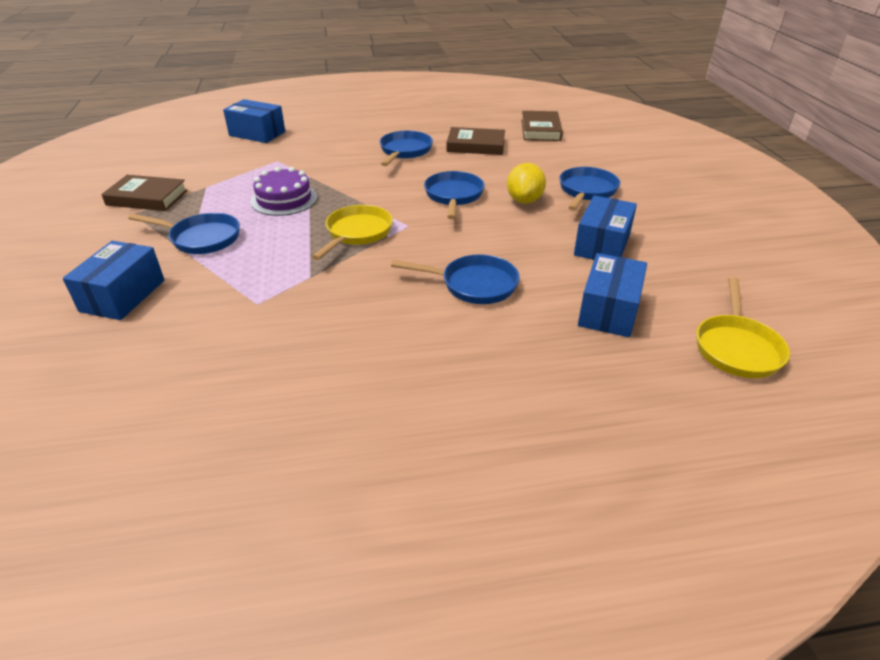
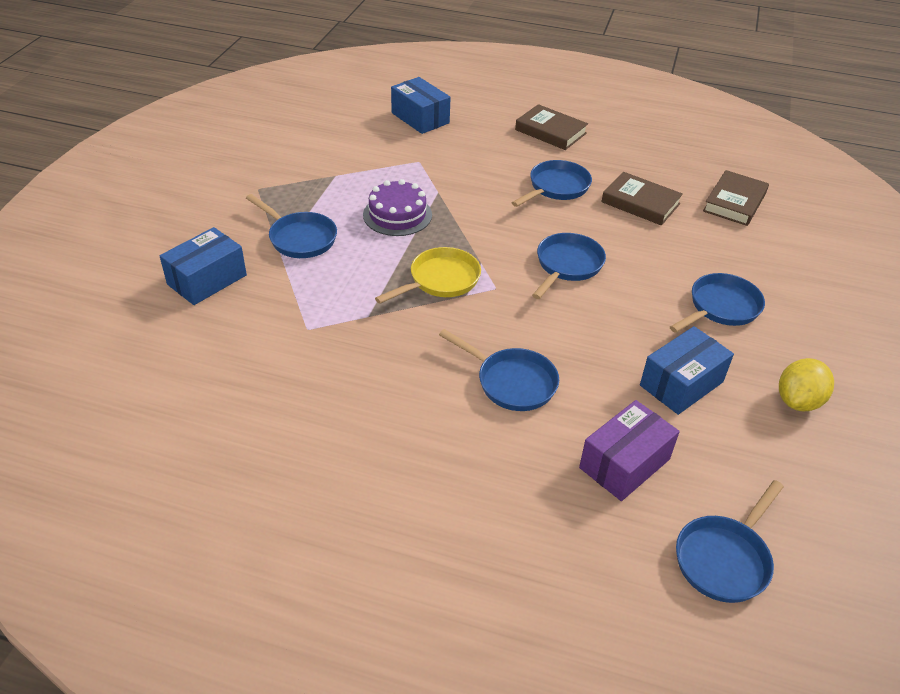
camera: 25 degrees right, 5 degrees up
brown book [101,175,188,211] -> brown book moved to [515,104,588,150]
yellow lemon [507,163,546,204] -> yellow lemon moved to [779,358,834,411]
blue box [578,253,647,337] -> purple box [579,400,680,501]
yellow pan [697,277,790,378] -> blue pan [676,480,784,603]

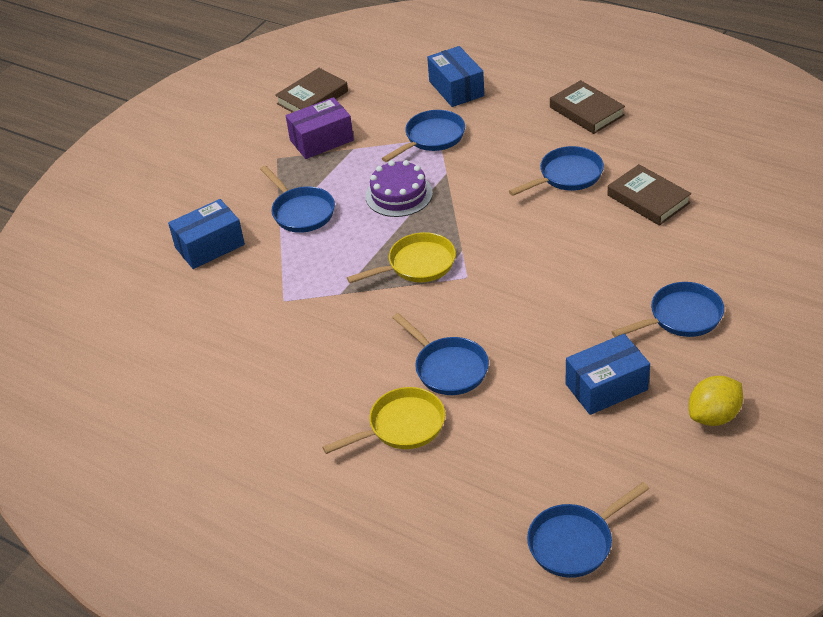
camera: 20 degrees right, 0 degrees up
blue pan [532,233,606,299] -> blue pan moved to [382,110,465,162]
purple box [579,400,680,501] -> purple box moved to [286,97,354,159]
brown book [703,170,769,226] -> brown book moved to [275,68,348,113]
none -> yellow pan [322,387,445,454]

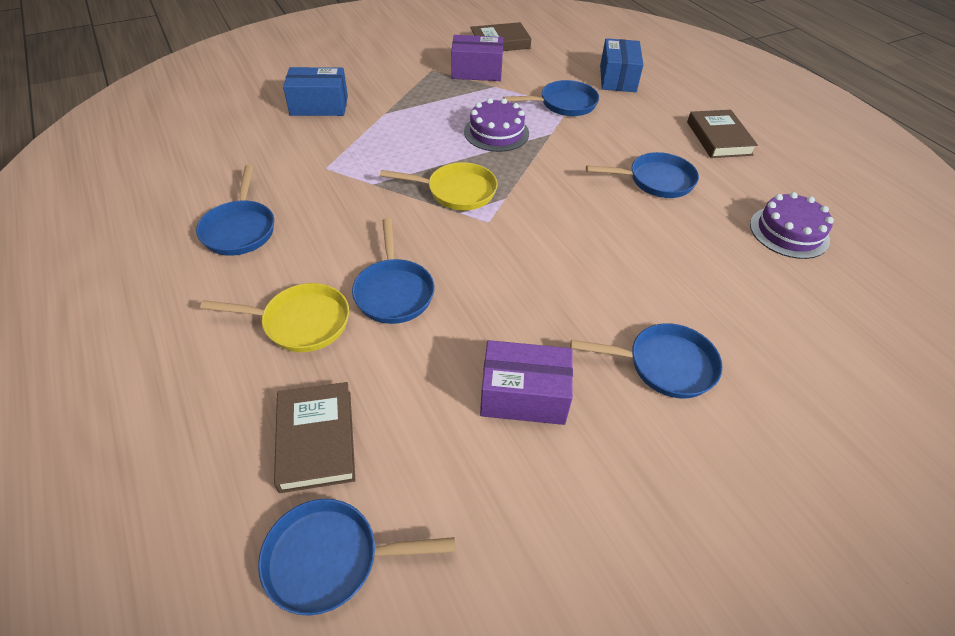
camera: 25 degrees right, 5 degrees up
blue pan [260,165,335,233] -> blue pan moved to [196,165,274,256]
blue box [565,334,650,415] -> purple box [480,340,573,425]
brown book [607,164,691,226] -> brown book moved to [274,382,355,493]
yellow lemon [689,376,743,426] -> none
none -> purple cake [750,192,834,259]

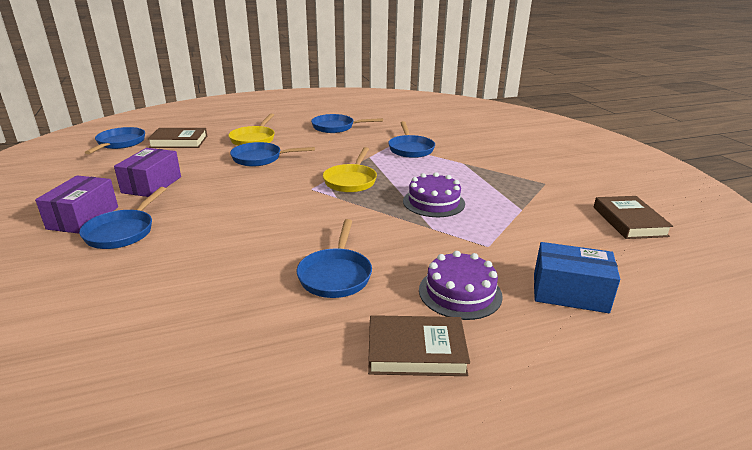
camera: 100 degrees right, 20 degrees down
blue box [283,67,348,116] -> none
purple box [451,35,503,81] -> purple box moved to [35,175,118,234]
blue pan [503,80,599,116] -> blue pan moved to [388,121,435,158]
purple cake [750,192,834,259] -> purple cake moved to [419,251,503,320]

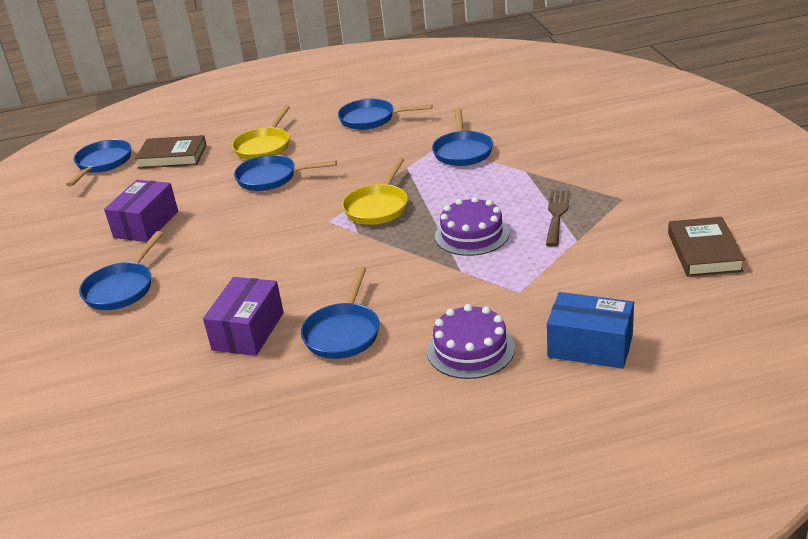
camera: 10 degrees right, 5 degrees up
purple box [35,175,118,234] -> purple box moved to [203,277,284,356]
brown book [368,315,470,376] -> none
none -> brown fork [546,190,570,247]

